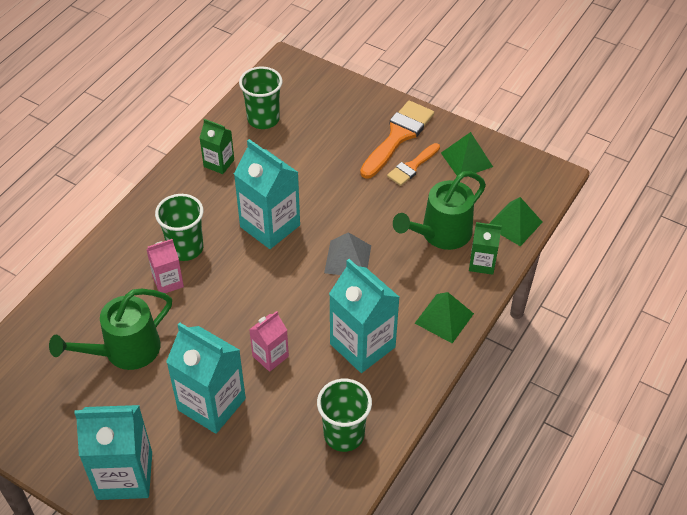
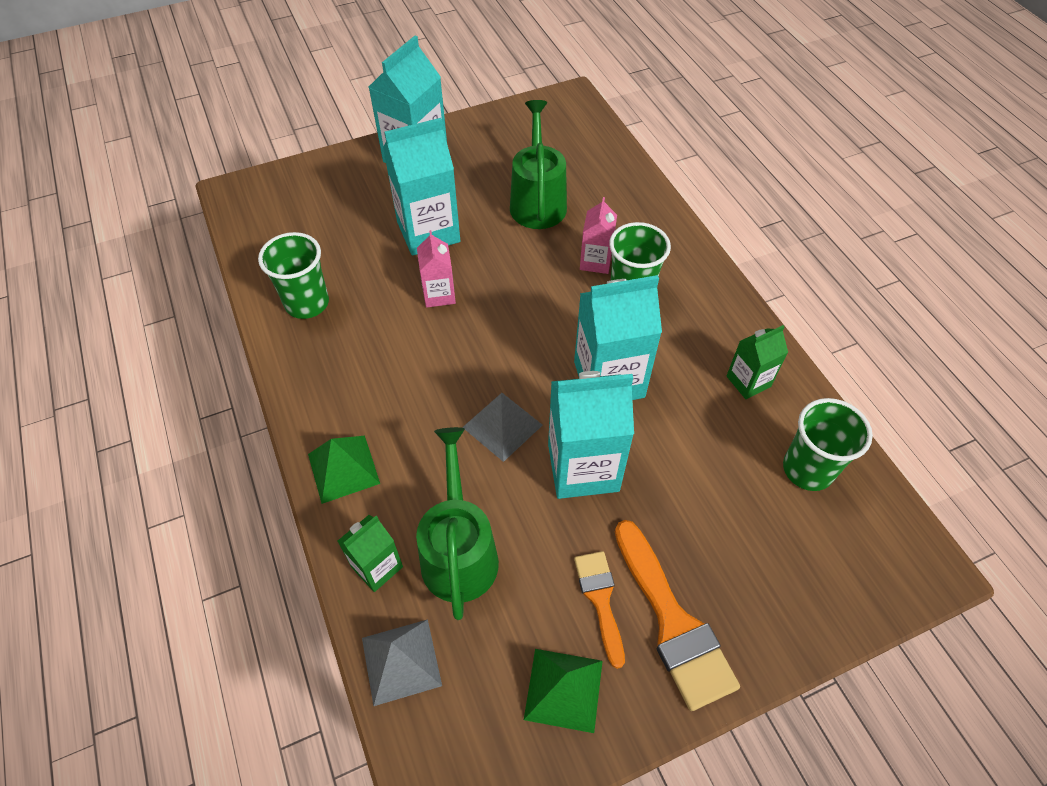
camera: 125 degrees right, 5 degrees up
turquoise carton [329,259,400,373] -> turquoise carton moved to [548,371,634,499]
green pyramid [489,197,543,246] -> grey pyramid [362,619,442,706]

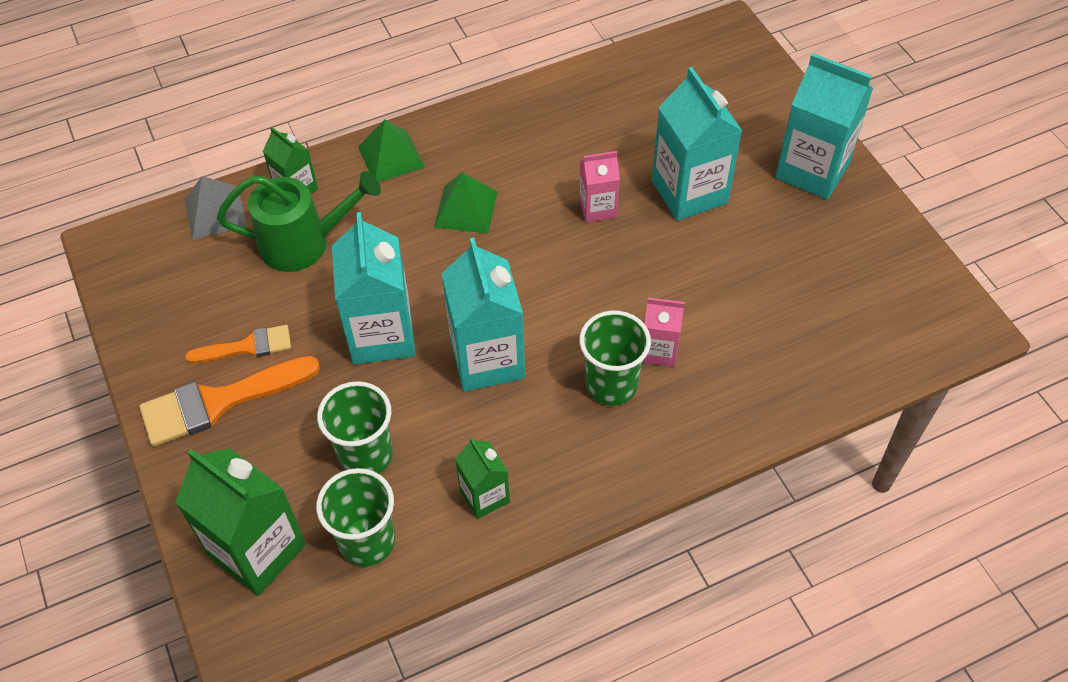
camera: 90 degrees right, 0 degrees up
green cup [258,232,329,319] -> green cup moved to [317,381,393,474]
grey pyramid [462,393,543,462] -> none
green watering can [510,100,567,229] -> none
green pyramid [524,649,603,733] -> green pyramid moved to [434,172,497,234]
none -> green carton [175,448,306,596]

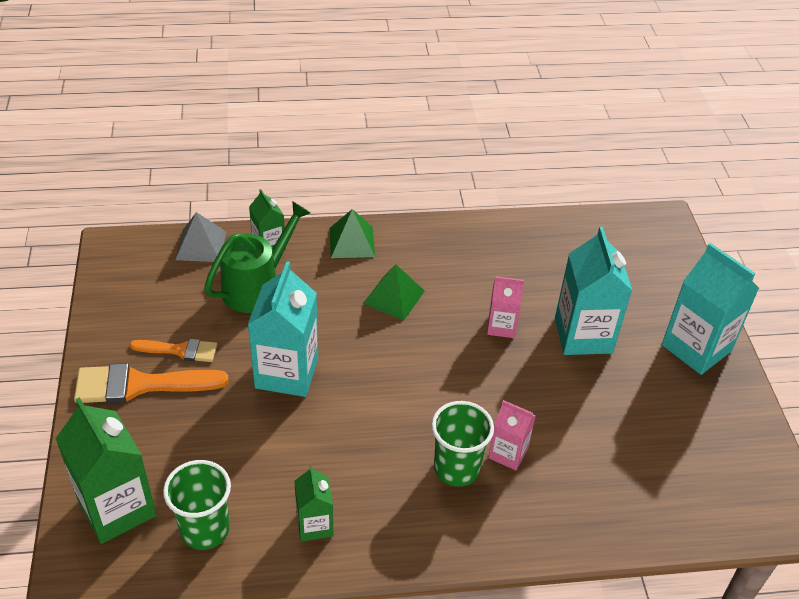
camera: 15 degrees right, 10 degrees down
green watering can [217,171,381,272] -> green watering can turned 60 degrees counterclockwise [204,201,310,313]
green cup [317,381,393,474] -> none
turquoise carton [441,238,525,392] -> none

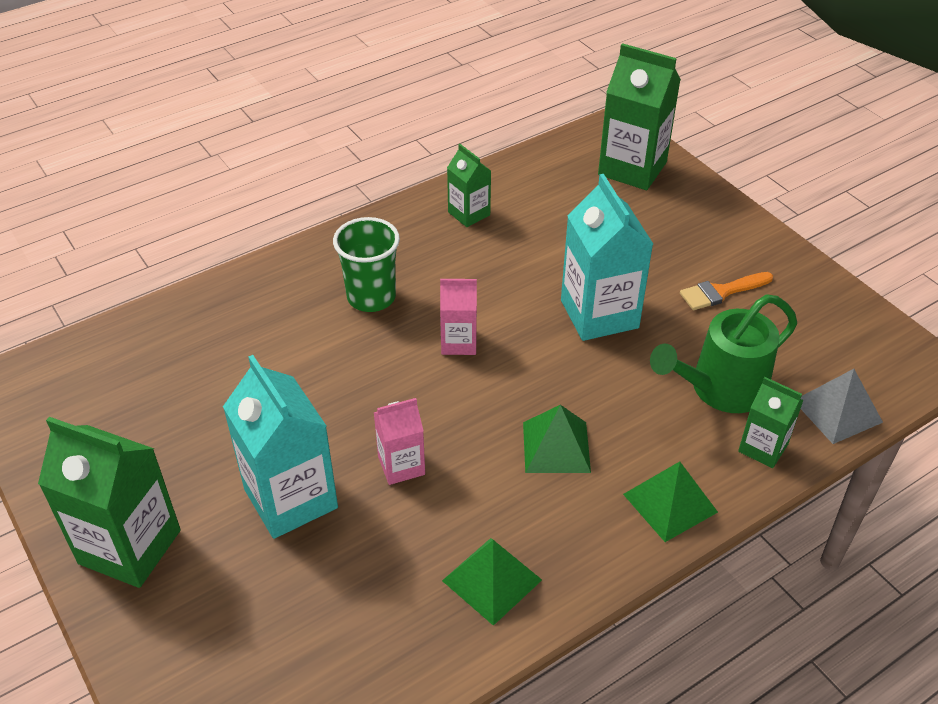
camera: 155 degrees right, 0 degrees up
orange brush [74,363,229,403] -> none
green cup [163,460,231,550] -> none
green watering can [204,201,310,313] -> green watering can turned 45 degrees clockwise [650,294,797,413]
pink carton [488,400,536,470] -> pink carton moved to [440,279,477,355]
turquoise carton [662,243,759,375] -> green carton [38,417,181,588]
none -> green pyramid [442,538,542,626]

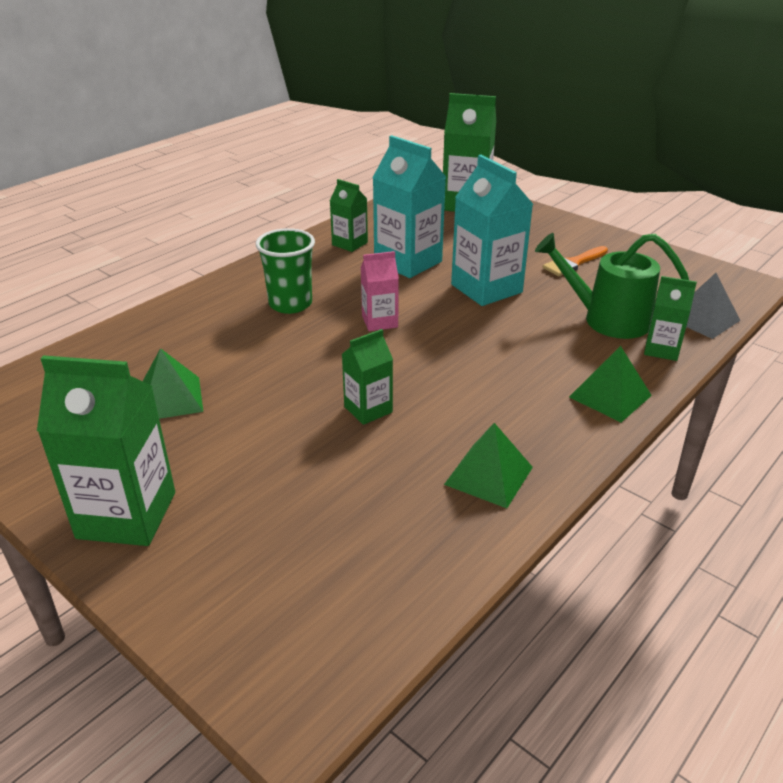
camera: 15 degrees left, 10 degrees down
turquoise carton [223,355,338,539] -> turquoise carton moved to [373,135,446,278]
pink carton [374,398,425,485] -> green carton [342,329,393,425]
green pyramid [523,405,591,473] -> green pyramid moved to [143,348,203,419]
green watering can [650,294,797,413] -> green watering can turned 60 degrees clockwise [535,233,689,339]

